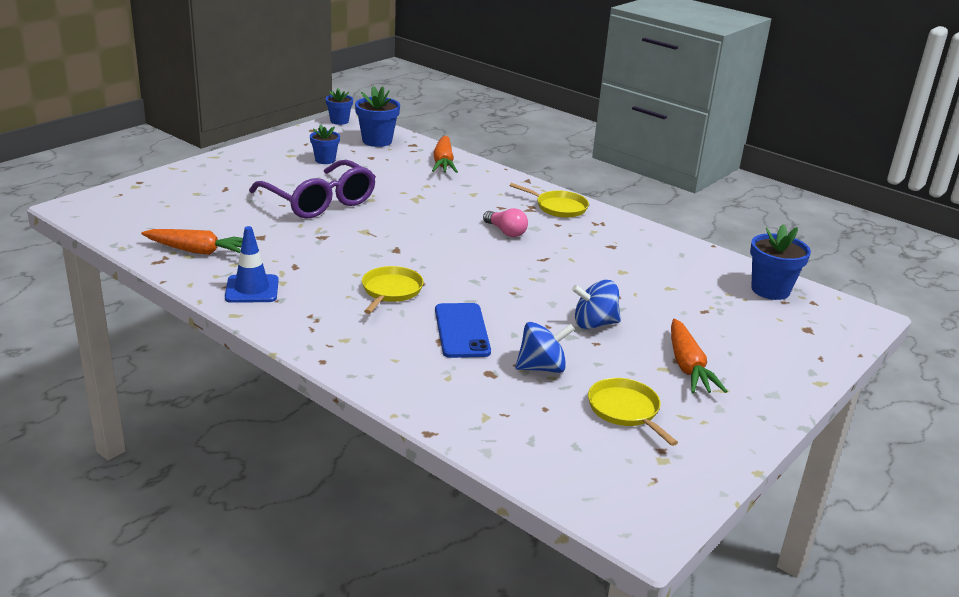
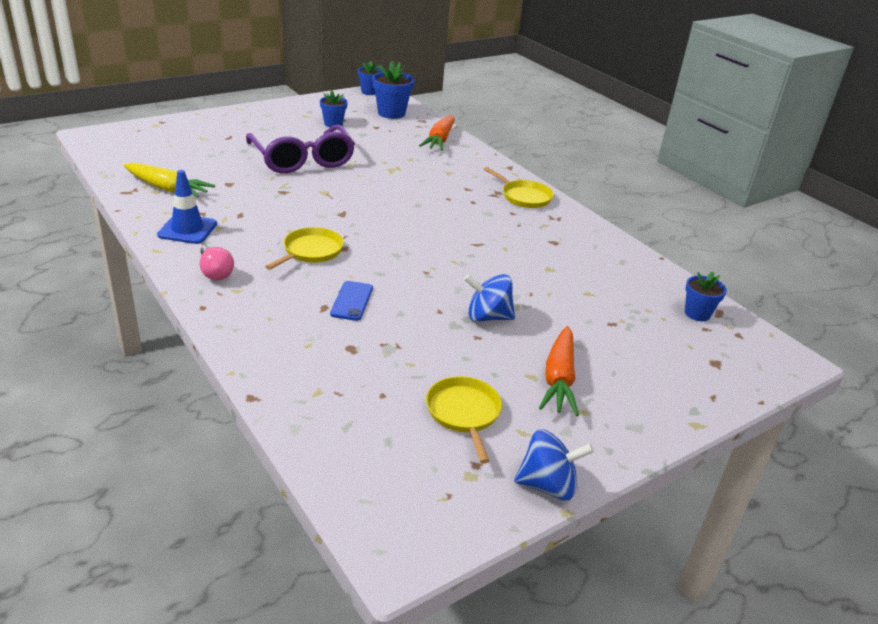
camera: 15 degrees right, 5 degrees up
orange carrot [141,229,243,255] -> yellow carrot [124,163,215,197]
blue phone [435,303,491,358] -> blue phone [330,281,373,321], size x0.66
pink light bulb [483,208,528,237] -> pink light bulb moved to [200,244,234,280]
blue spinning top [515,322,575,373] -> blue spinning top moved to [514,429,594,501]
blue flower pot [750,224,811,300] -> blue flower pot [685,272,727,321], size x0.64

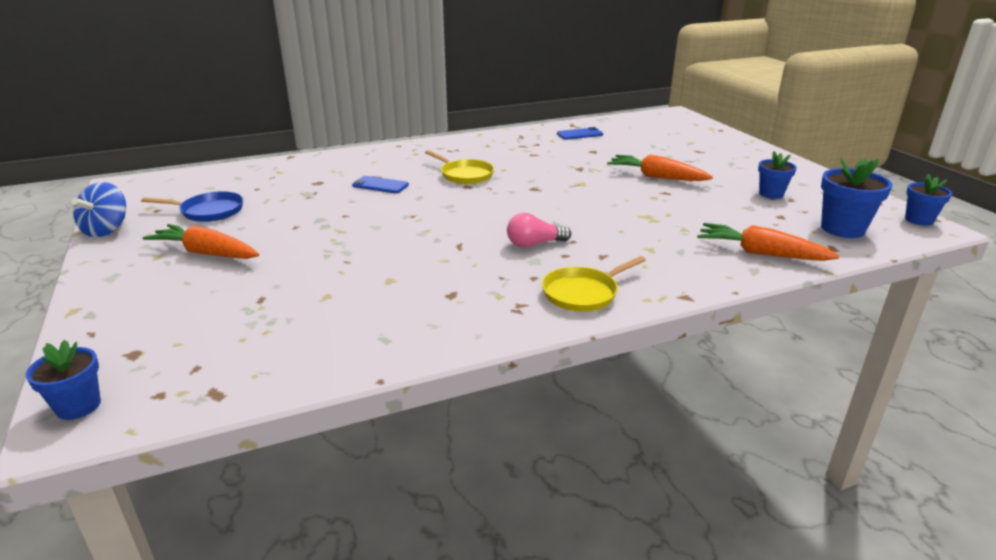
camera: 105 degrees right, 5 degrees down
yellow carrot [124,163,215,197] -> blue phone [557,127,603,140]
blue traffic cone [157,170,217,244] -> none
pink light bulb [200,244,234,280] -> pink light bulb moved to [507,213,571,248]
purple glasses [246,125,355,173] -> orange carrot [607,154,713,181]
yellow pan [426,376,502,464] -> blue pan [142,191,243,222]
blue spinning top [464,274,515,322] -> none
blue flower pot [685,272,727,321] -> blue flower pot moved to [26,340,101,420]

